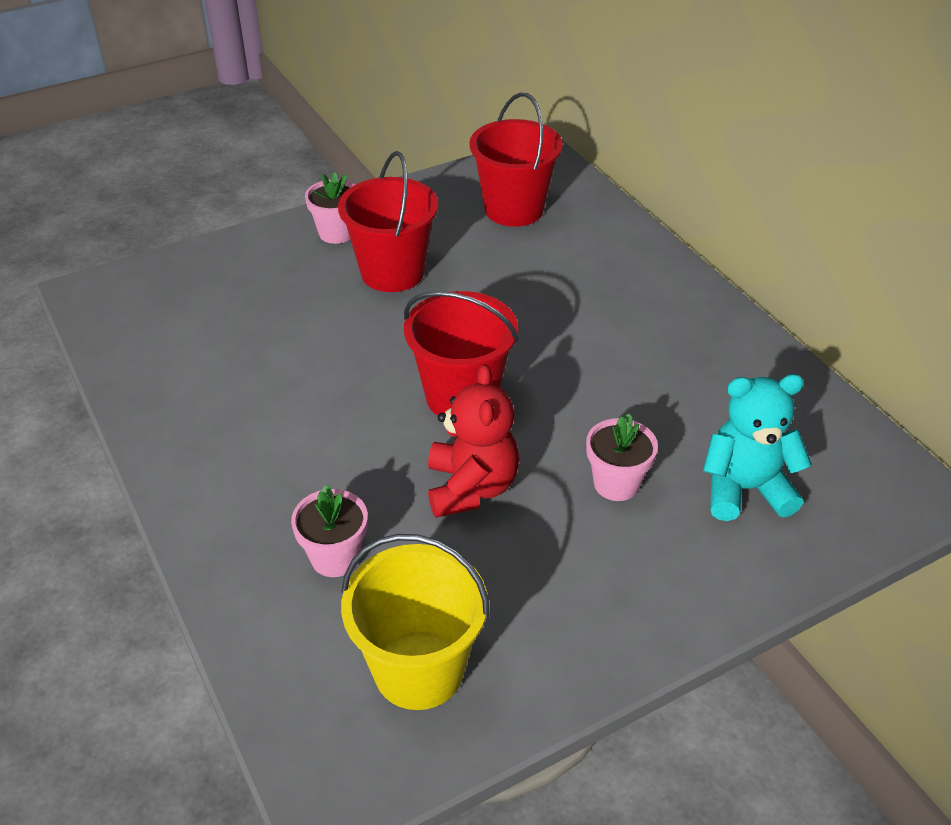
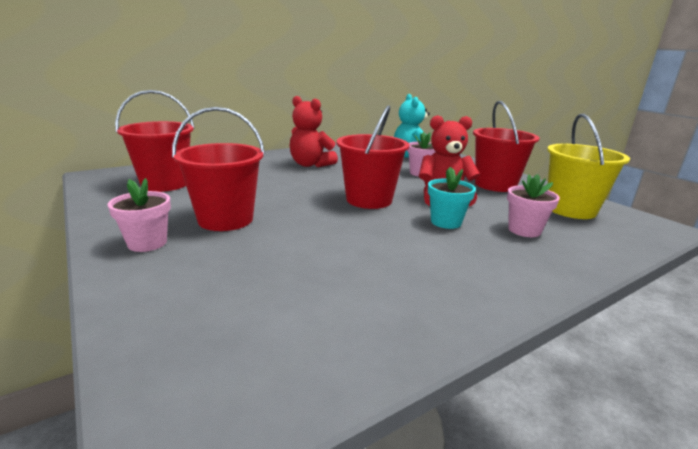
camera: 95 degrees left, 20 degrees down
none -> red teddy bear [290,96,338,167]
none -> turquoise flower pot [428,167,476,229]
none -> red bucket [473,101,540,192]

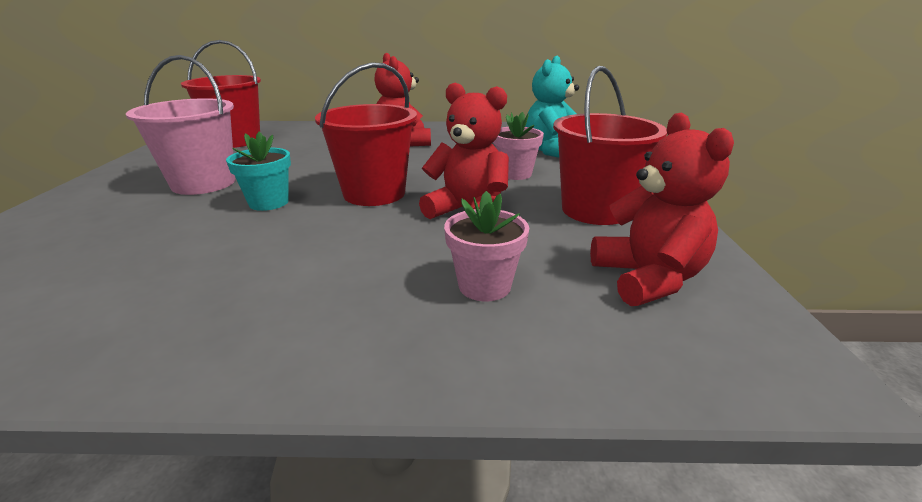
camera: 35 degrees right, 5 degrees up
pink flower pot [108,178,171,252] -> none
red bucket [172,107,265,231] -> pink bucket [126,55,235,195]
turquoise flower pot [428,167,476,229] -> turquoise flower pot moved to [226,131,291,211]
yellow bucket [547,114,630,219] -> red teddy bear [590,113,734,306]

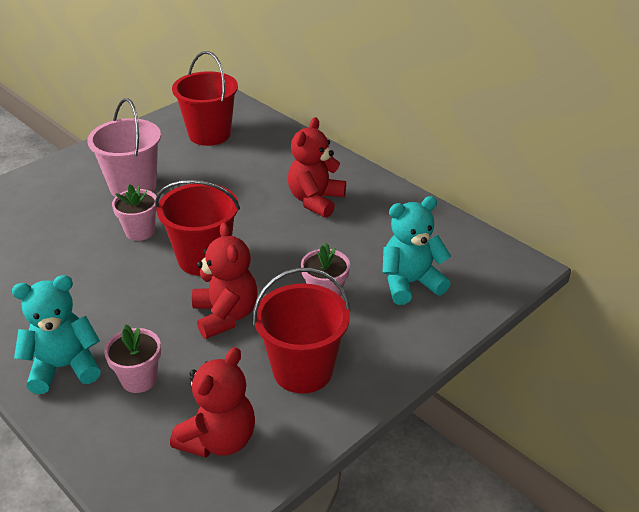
camera: 45 degrees right, 10 degrees up
turquoise flower pot [226,131,291,211] -> pink flower pot [112,184,157,241]
none -> turquoise teddy bear [12,275,101,394]

